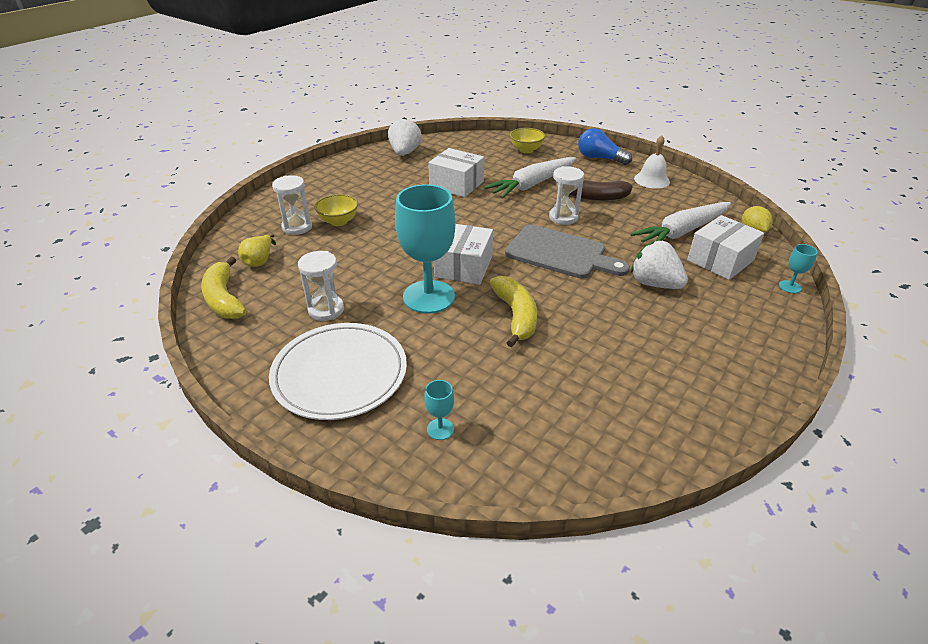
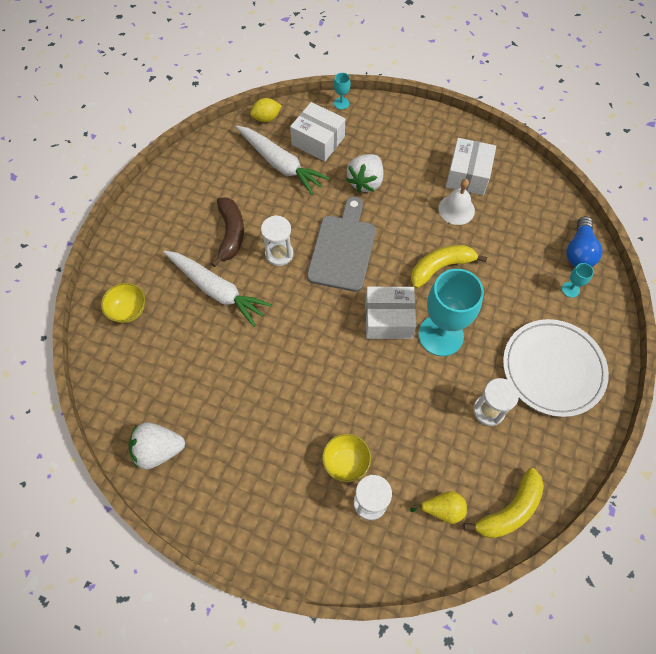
camera: 105 degrees left, 25 degrees up
white box [428,148,484,197] -> white box moved to [446,138,496,195]
blue light bulb [578,128,632,165] -> blue light bulb moved to [567,216,603,267]
white bell [634,135,670,189] -> white bell moved to [439,179,475,225]

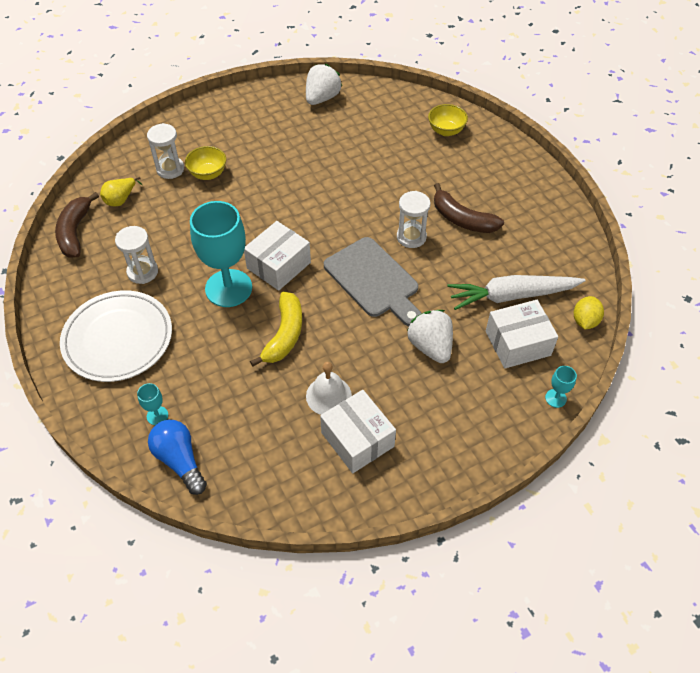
camera: 130 degrees right, 10 degrees down
white carrot [164,251,272,327] -> none
yellow banana [463,468,544,538] -> brown banana [55,192,99,257]

